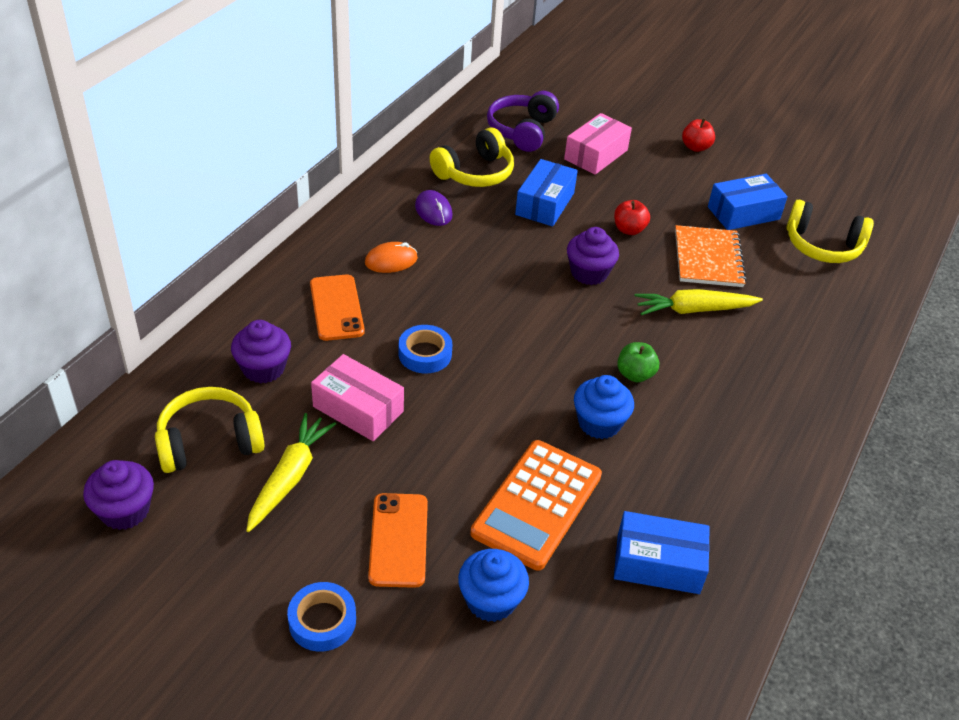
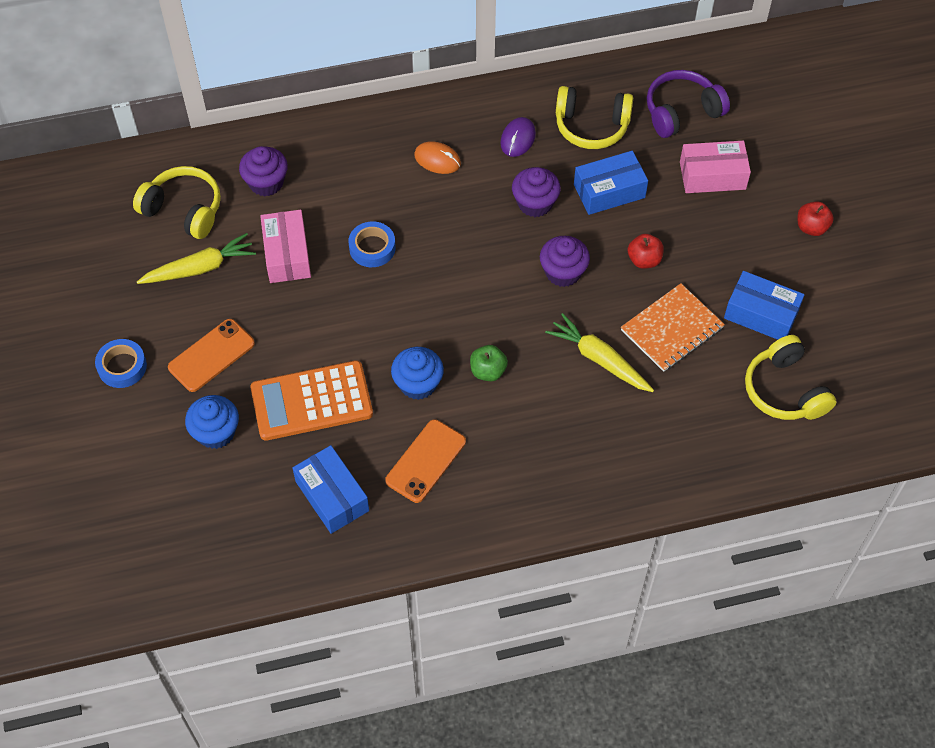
camera: 50 degrees right, 15 degrees up
purple cupcake [83,460,154,530] -> purple cupcake moved to [512,167,561,217]
orange phone [310,274,365,341] -> orange phone moved to [385,419,466,503]

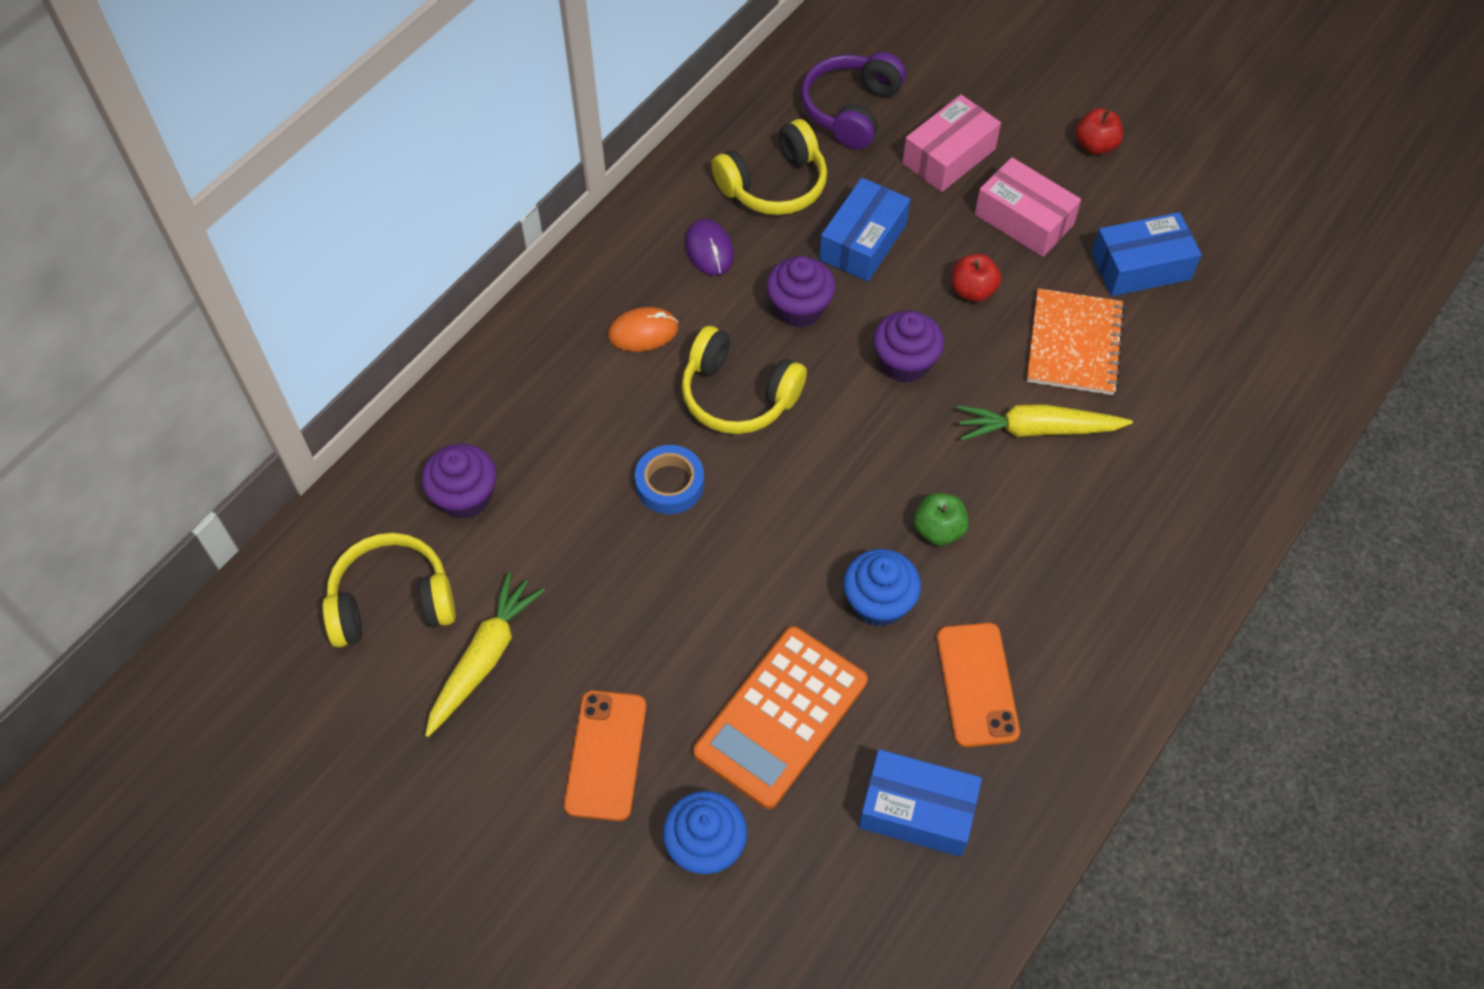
camera: 40 degrees left, 0 degrees up
blue tape [95,339,147,388] -> none
pink box [260,210,311,283] -> pink box moved to [975,157,1081,257]
yellow headphones [745,335,837,420] -> yellow headphones moved to [682,326,807,434]

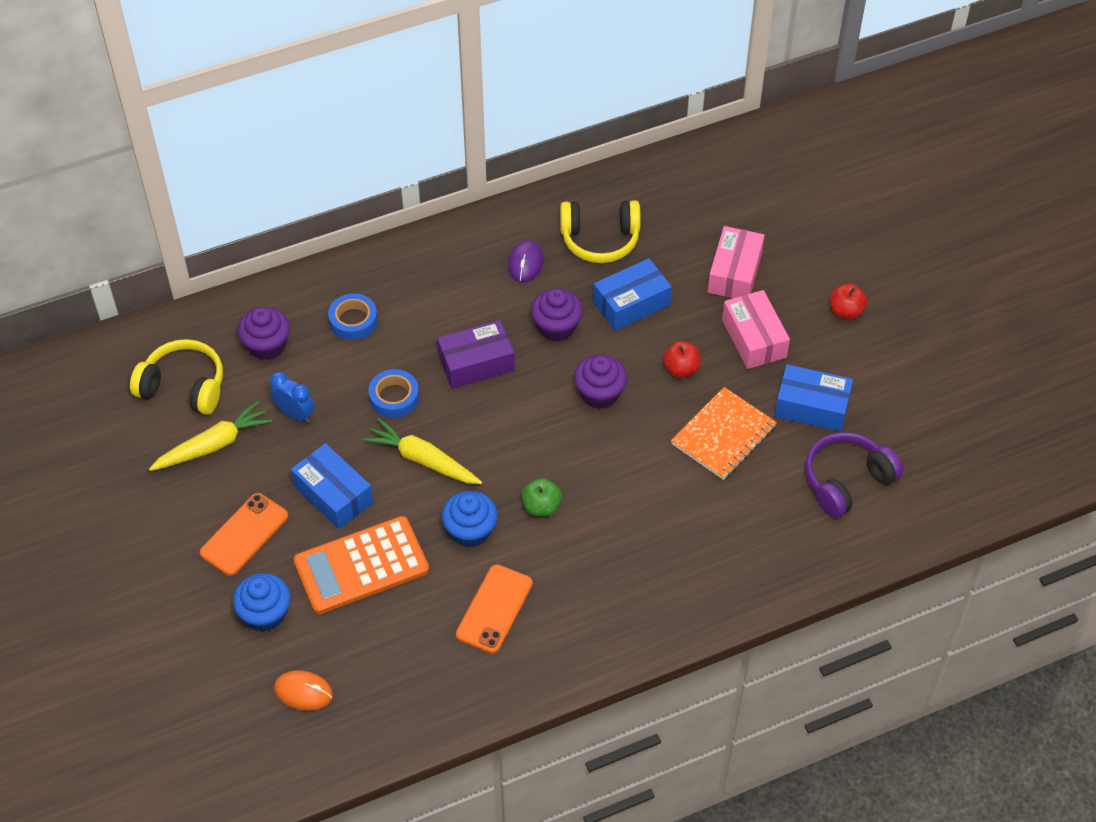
camera: 30 degrees right, 5 degrees down
orange mouse [608,307,678,352] -> orange mouse moved to [274,670,333,711]
yellow headphones [682,326,807,434] -> purple box [437,320,515,389]
purple headphones [801,52,906,149] -> purple headphones moved to [805,432,903,518]
blue box [859,749,982,857] -> blue box moved to [291,443,373,529]
pink box [902,95,1001,192] -> pink box turned 60 degrees counterclockwise [708,226,765,298]
yellow carrot [957,404,1133,441] -> yellow carrot moved to [363,418,482,484]
none -> blue clock [270,372,315,423]
none -> blue tape [328,293,378,340]

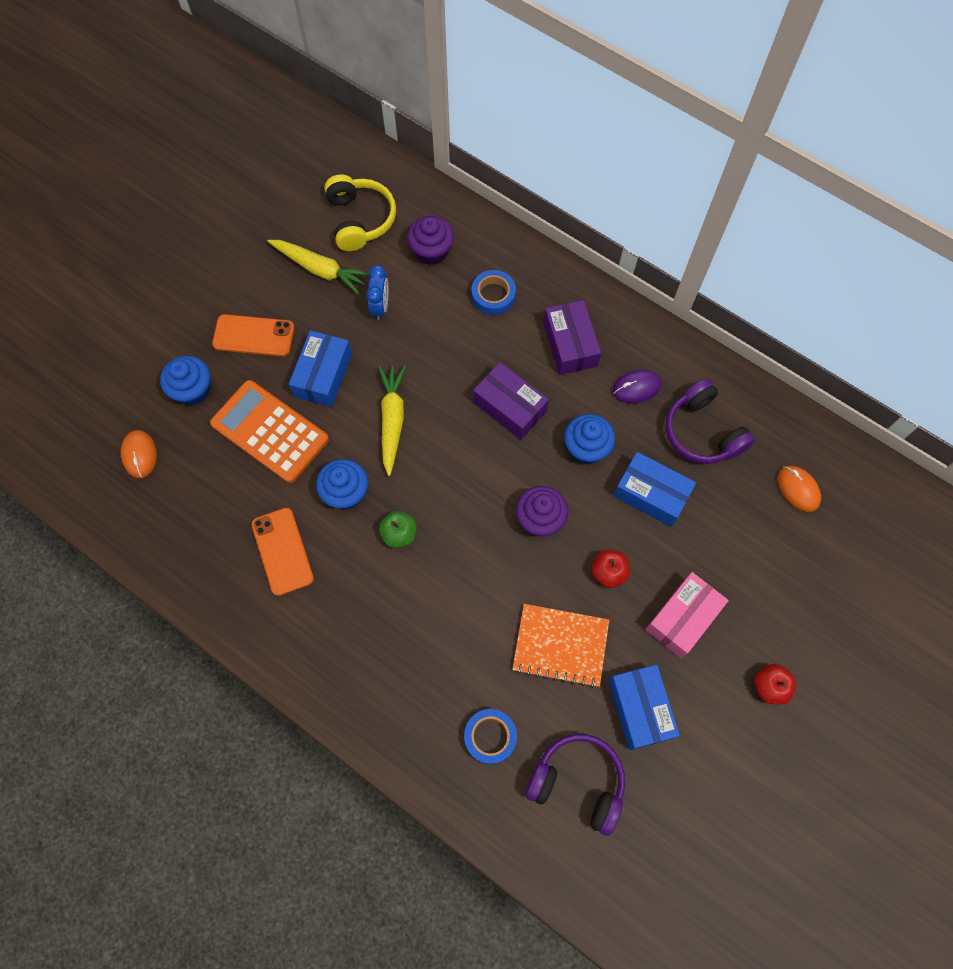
camera: 60 degrees right, 15 degrees up
blue tape [369,369,419,418] -> blue tape moved to [464,709,517,764]
orange phone [456,564,533,654] -> orange phone turned 75 degrees clockwise [251,508,314,596]
purple cupcake [531,288,583,342] -> blue cupcake [564,414,615,464]
yellow headphones [560,200,641,263] -> purple headphones [666,379,755,464]
pink box [708,226,765,298] -> none
none -> purple box [543,300,601,375]
none -> orange mouse [777,466,821,512]

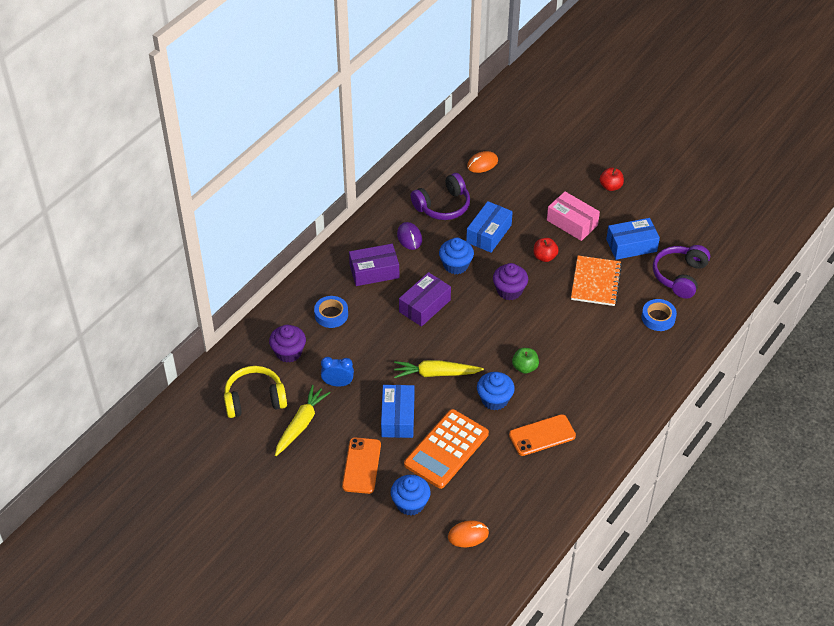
camera: 90 degrees left, 20 degrees down
blue box [289,330,352,407] -> blue box turned 75 degrees clockwise [381,385,414,438]

